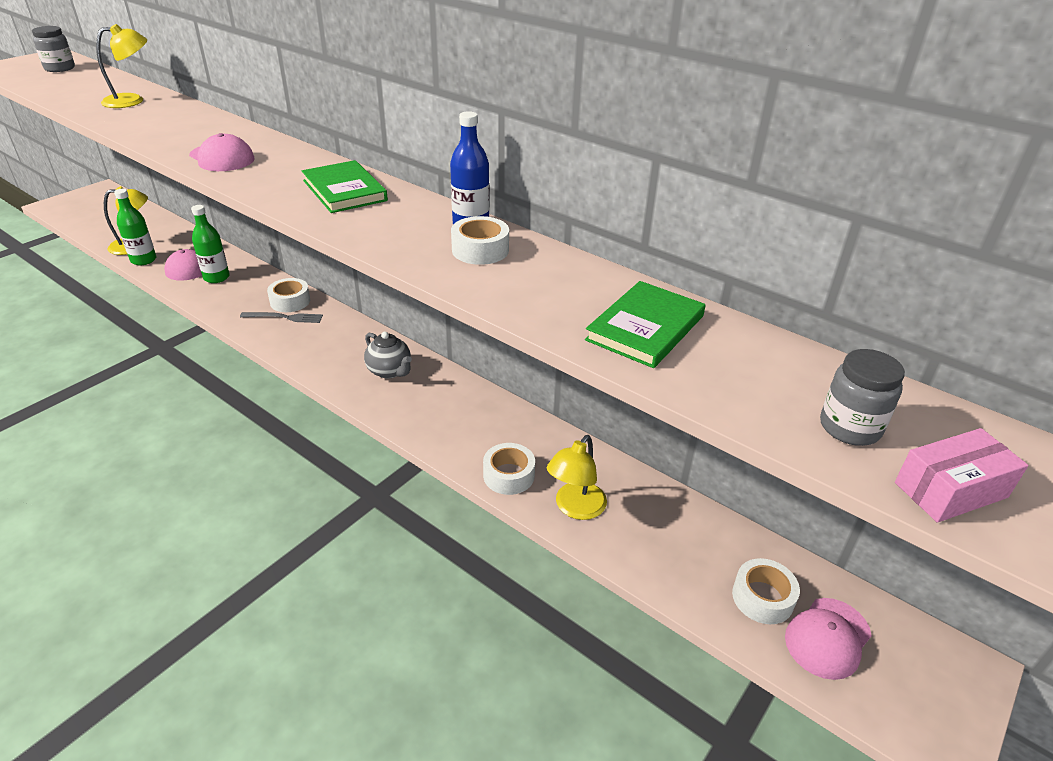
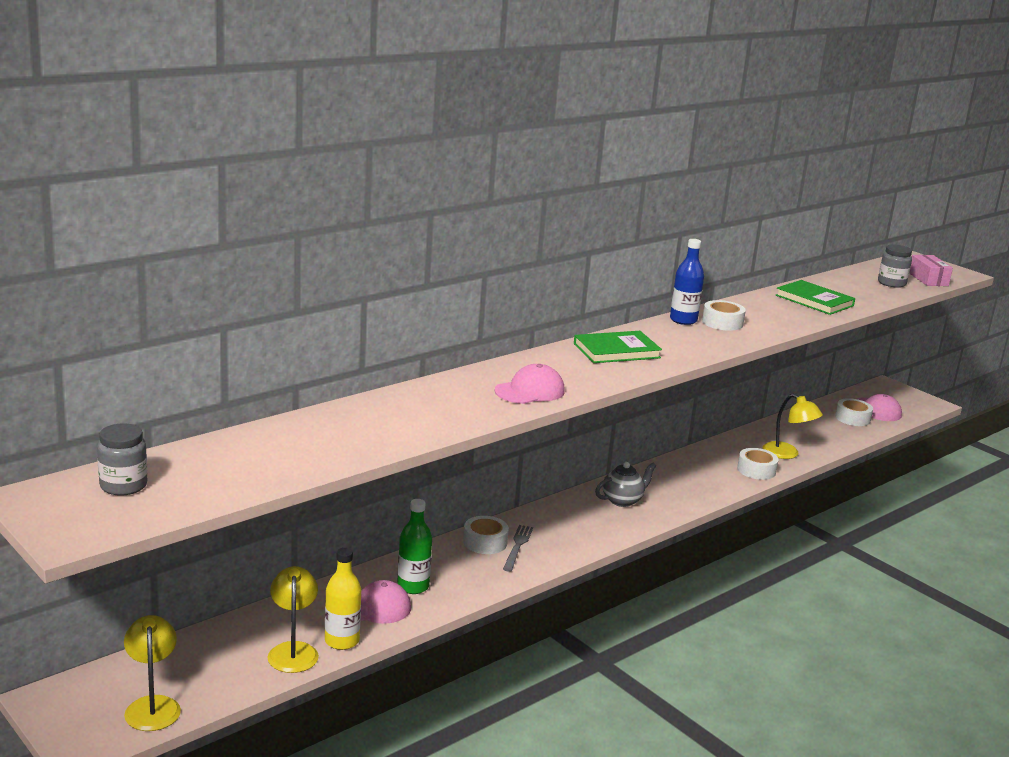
camera: 80 degrees left, 15 degrees down
yellow lamp [96,24,147,108] -> yellow lamp moved to [124,615,181,731]
green bottle [114,189,156,266] -> yellow bottle [325,548,361,650]

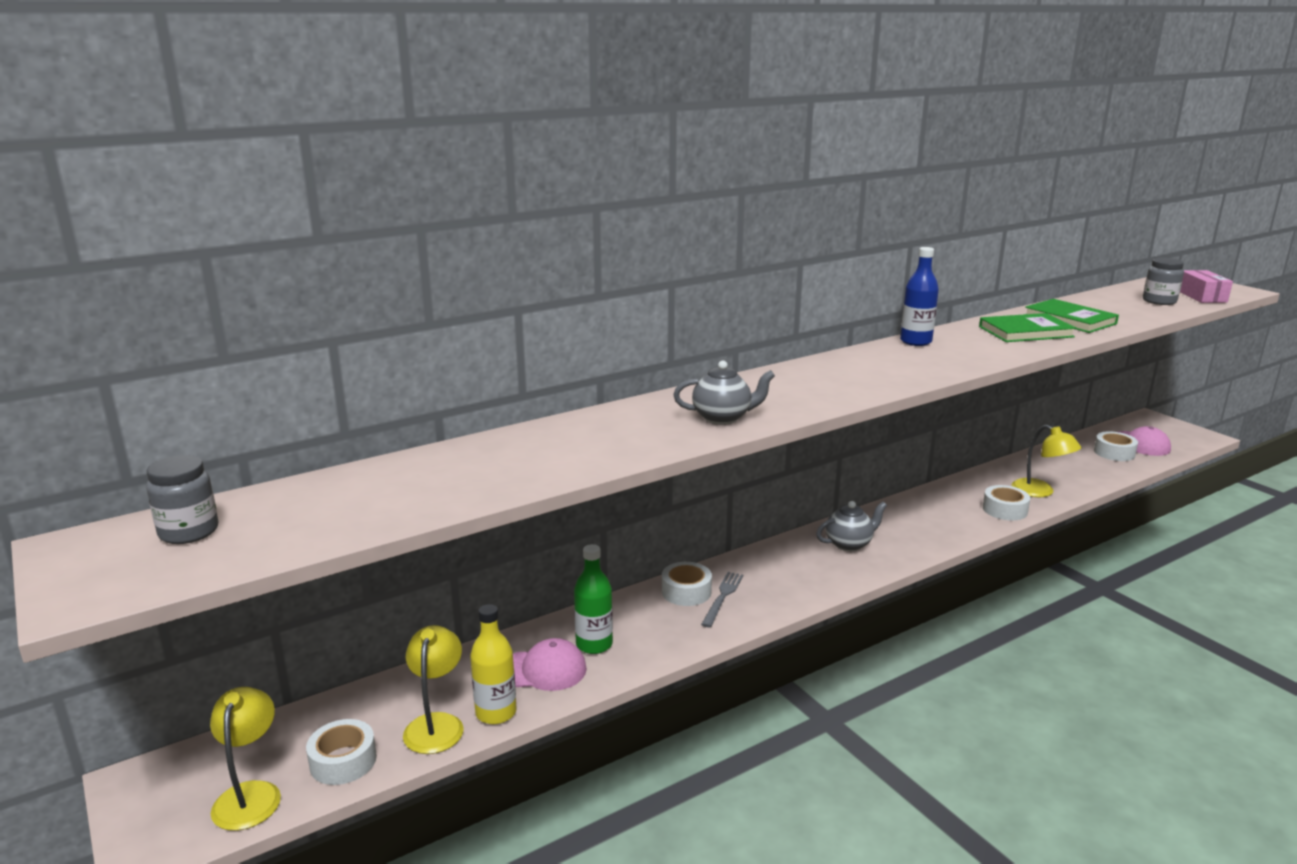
camera: 10 degrees right, 0 degrees up
pink cap [495,364,565,404] -> grey teapot [673,360,775,424]
green book [574,331,662,363] -> green book moved to [979,313,1076,342]
white tape [702,300,746,331] -> white tape moved to [306,719,377,785]

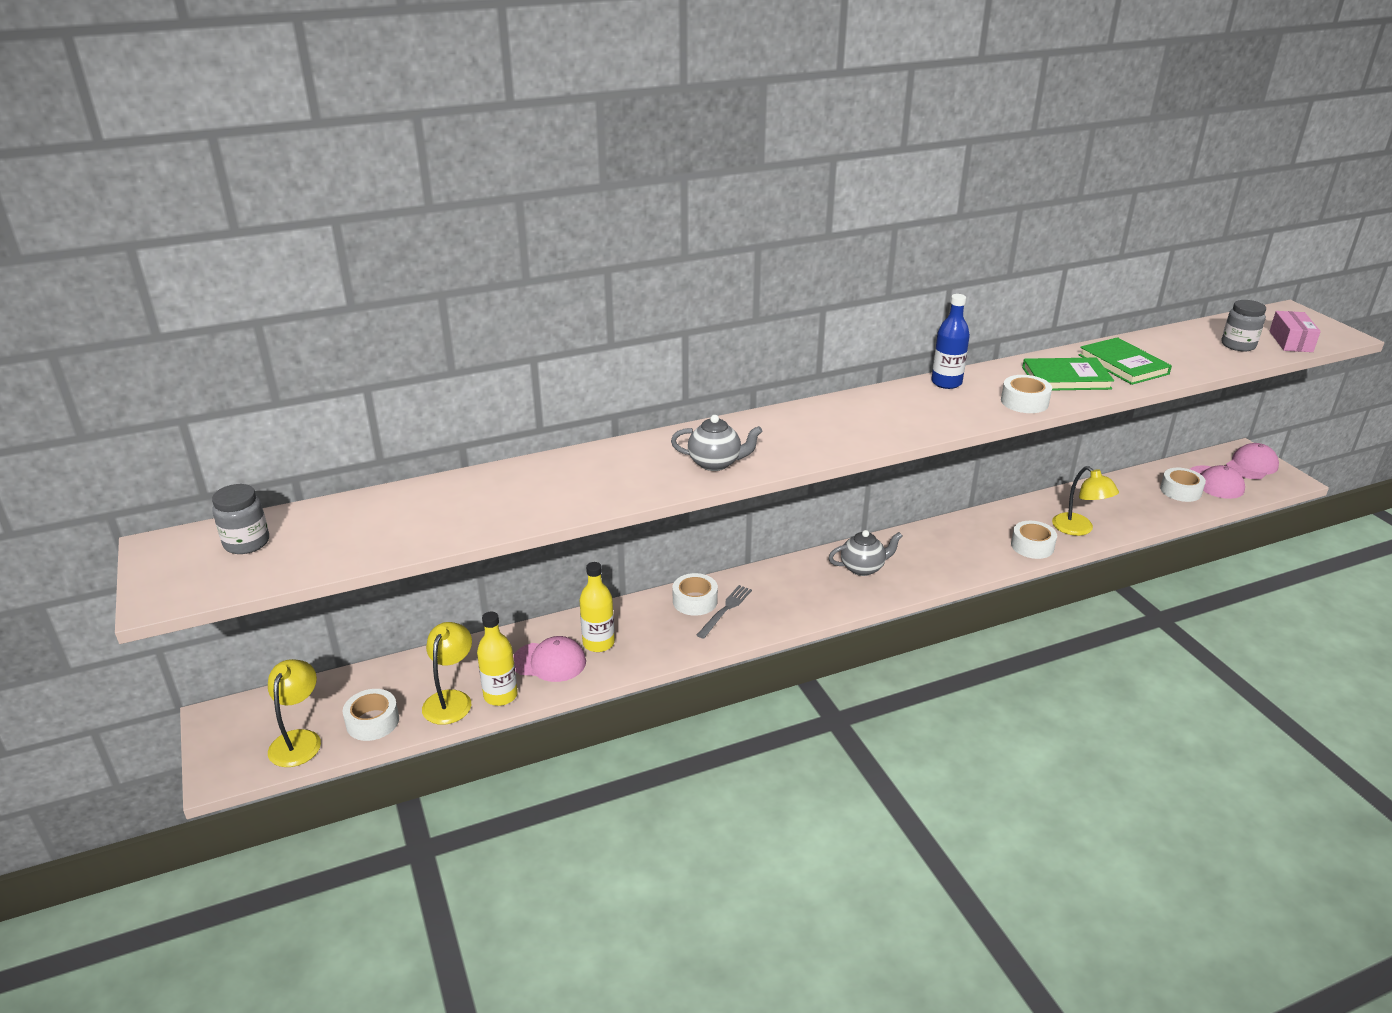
camera: 10 degrees right, 10 degrees up
green bottle [574,544,613,654] -> yellow bottle [579,562,615,652]
none -> white tape [1001,375,1052,413]
none -> pink cap [1226,443,1279,479]

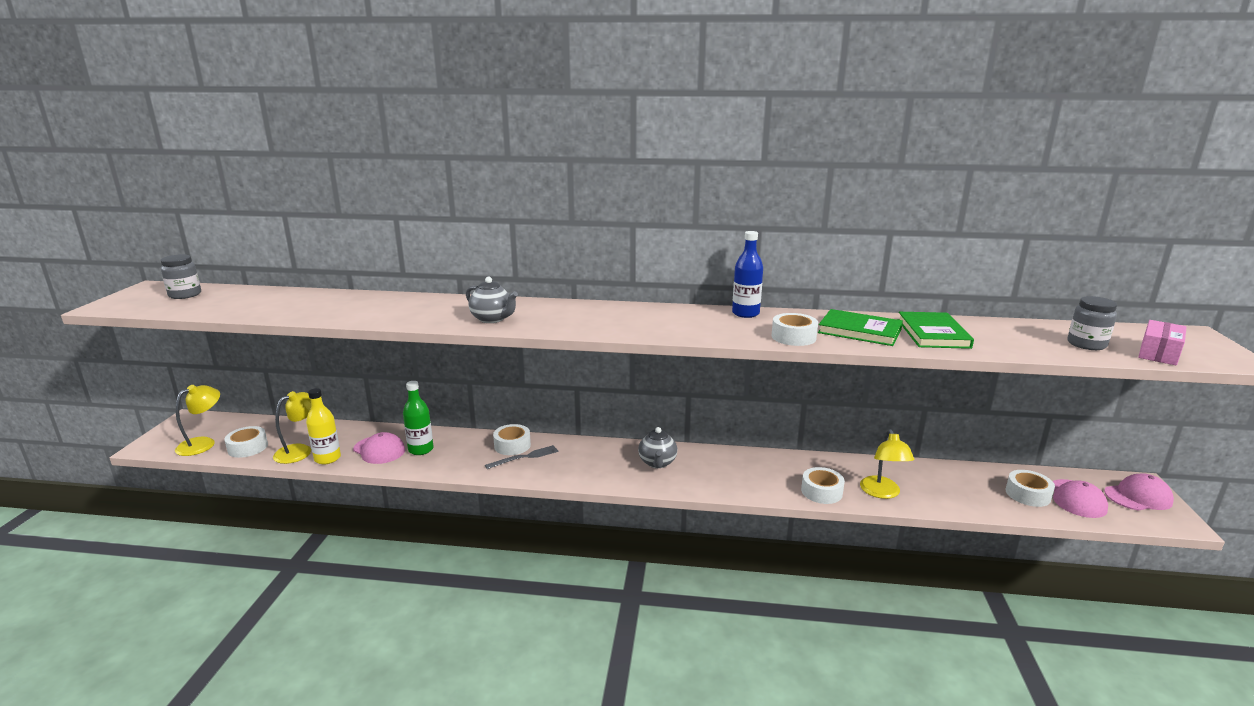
camera: 30 degrees right, 10 degrees down
yellow bottle [579,562,615,652] -> green bottle [403,381,434,455]
grey teapot [829,530,903,576] -> grey teapot turned 75 degrees clockwise [638,427,677,468]

